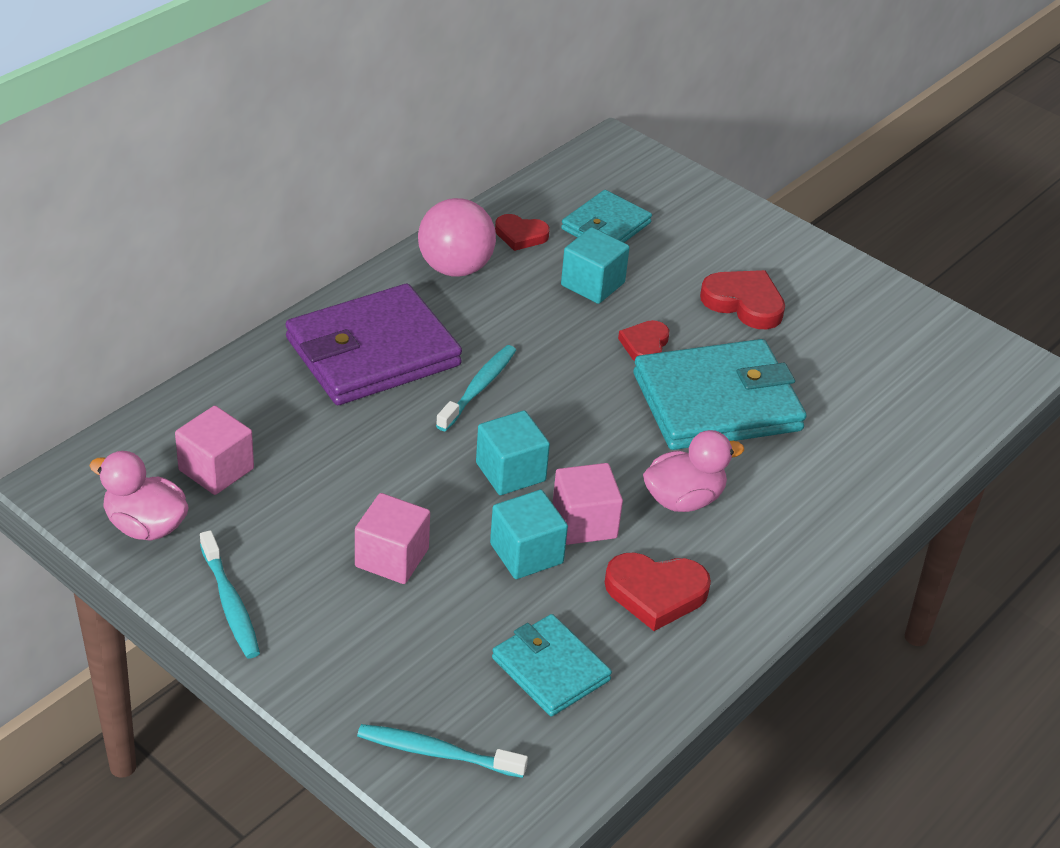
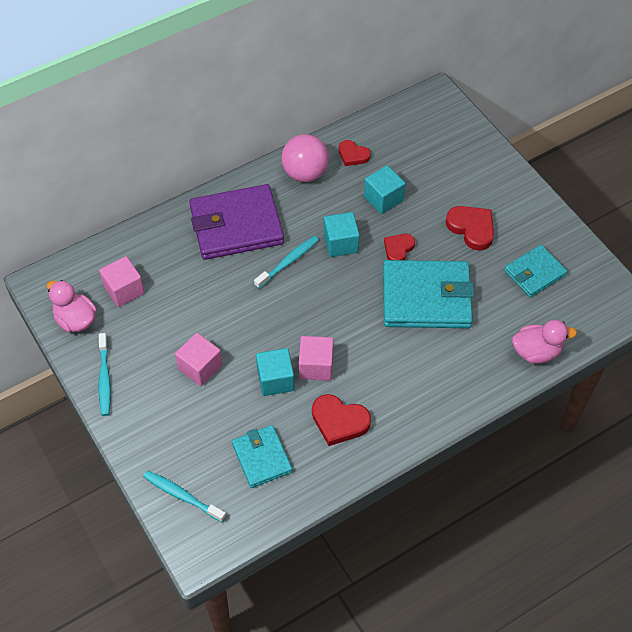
camera: 20 degrees right, 15 degrees up
turquoise cube [476,410,550,495] -> turquoise cube moved to [324,212,360,257]
turquoise wallet [561,190,652,243] -> turquoise wallet moved to [504,245,567,298]
pink duck [643,430,744,512] -> pink duck moved to [512,320,577,364]

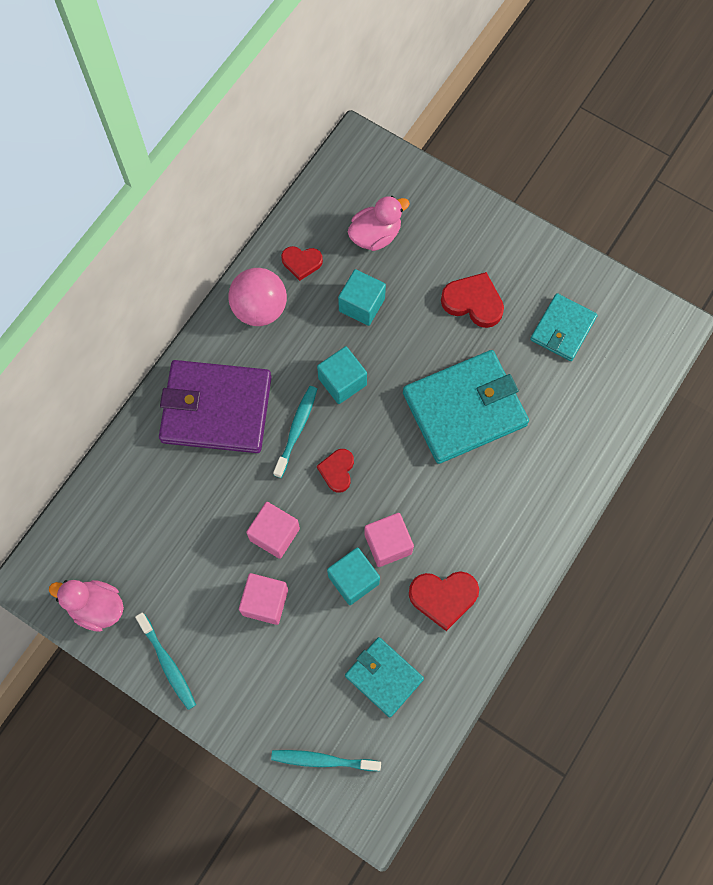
camera: 25 degrees left, 15 degrees up
pink cube [99,256,145,307] -> pink cube moved to [246,502,300,559]
purple wallet [189,184,284,260] -> purple wallet turned 45 degrees clockwise [159,360,272,453]
red heart [384,234,415,260] -> red heart moved to [317,449,354,493]
pink duck [512,320,577,364] -> pink duck moved to [348,196,410,251]

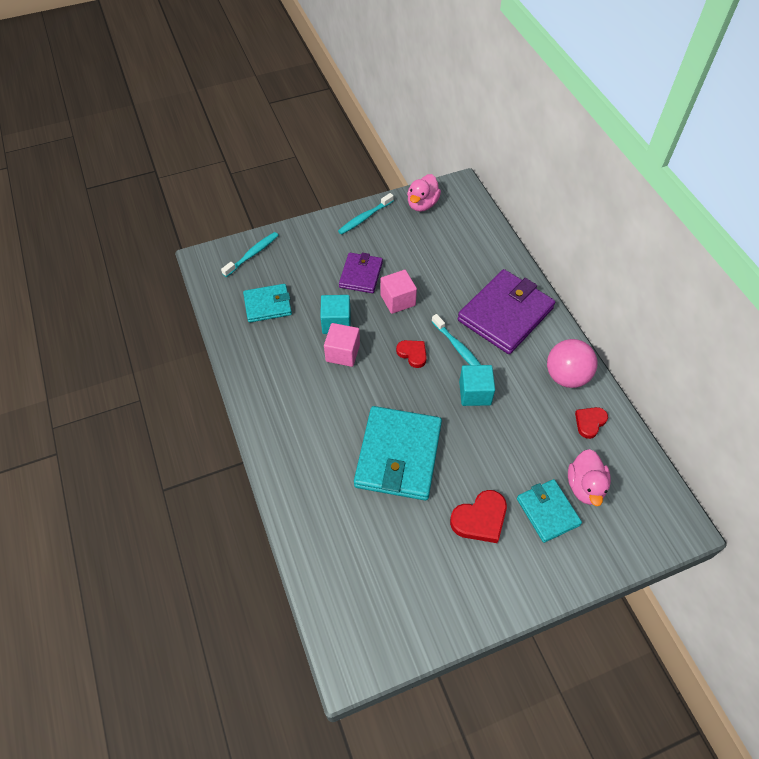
camera: 125 degrees right, 15 degrees down
pink duck [49,580,124,632] -> pink duck turned 150 degrees clockwise [407,174,441,212]
turquoise toothbrush [135,613,196,710] -> turquoise toothbrush turned 45 degrees counterclockwise [338,193,394,235]
pink cube [239,573,288,625] -> purple wallet [339,253,383,293]
turquoise cube [338,269,386,326] -> none
red heart [409,571,479,631] -> none
turquoise wallet [530,293,598,361] -> turquoise wallet moved to [517,479,582,543]

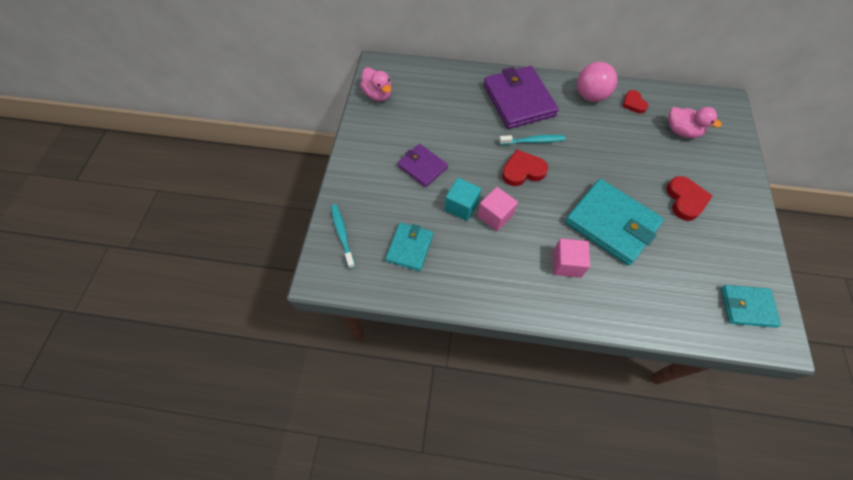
camera: 60 degrees left, 5 degrees up
turquoise toothbrush [338,193,394,235] -> none
pink cube [380,270,417,314] -> pink cube moved to [553,238,590,278]
red heart [396,340,427,368] -> red heart [502,149,548,186], size x1.53
turquoise cube [459,365,495,406] -> none
turquoise wallet [517,479,582,543] -> turquoise wallet moved to [721,285,781,328]

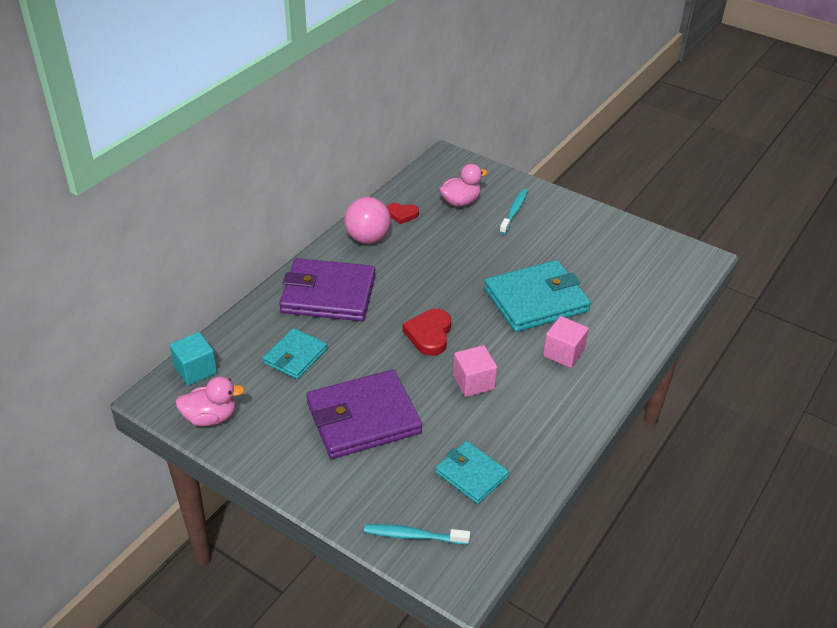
camera: 65 degrees left, 20 degrees down
purple wallet [397,144,448,187] -> purple wallet [306,370,422,459], size x1.76
turquoise cube [445,178,481,221] -> turquoise cube moved to [169,332,217,386]
turquoise toothbrush [499,135,565,145] -> turquoise toothbrush moved to [500,189,528,234]
red heart [667,176,713,221] -> none
turquoise wallet [721,285,781,328] -> turquoise wallet moved to [263,328,327,379]

